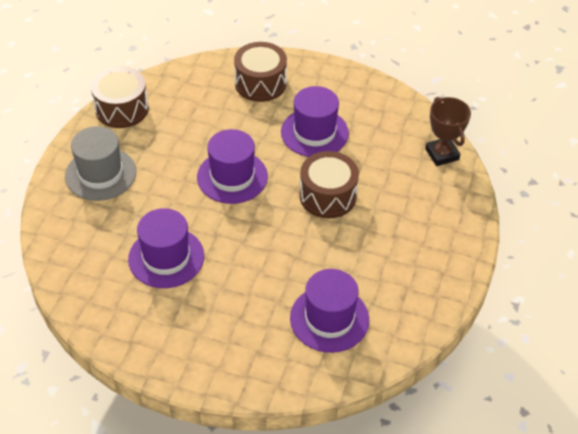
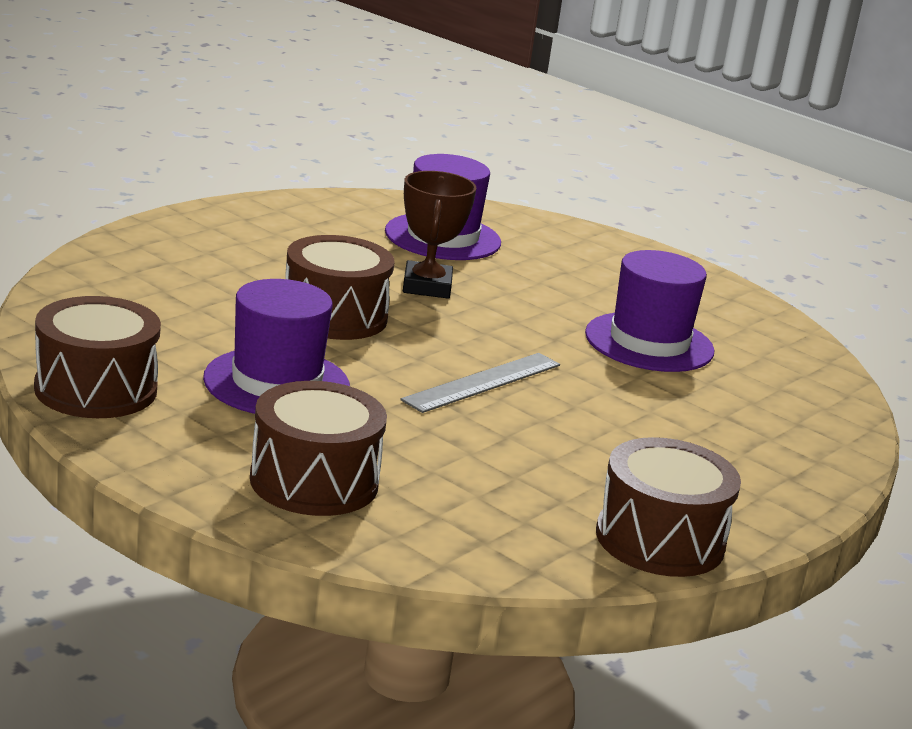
camera: 160 degrees left, 25 degrees down
grey hat [65,126,136,201] -> none
purple hat [197,129,268,204] -> grey ruler [400,353,560,413]
brown trophy [425,97,471,166] -> brown trophy moved to [403,171,477,299]
none -> brown drum [34,296,161,418]

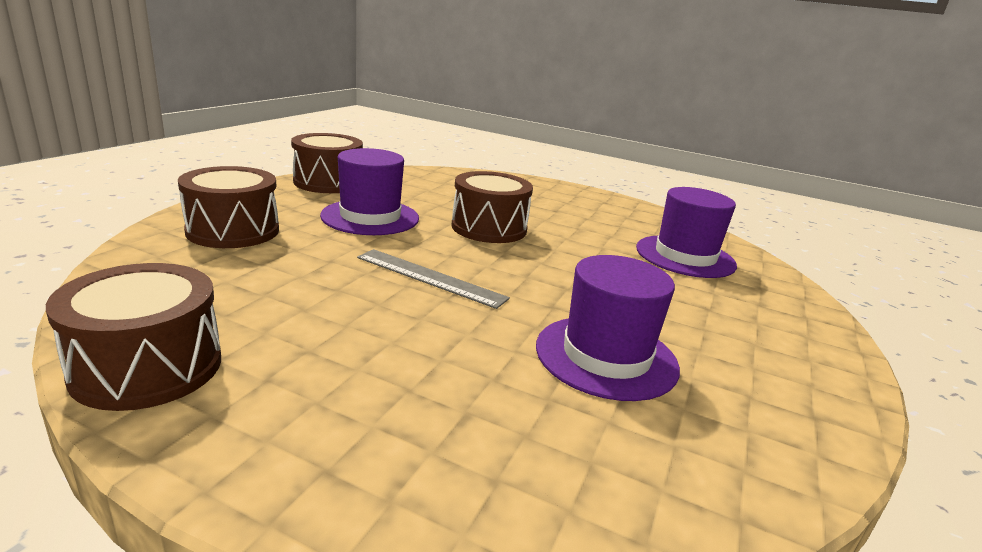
camera: 75 degrees right, 0 degrees up
brown trophy [403,171,477,299] -> none

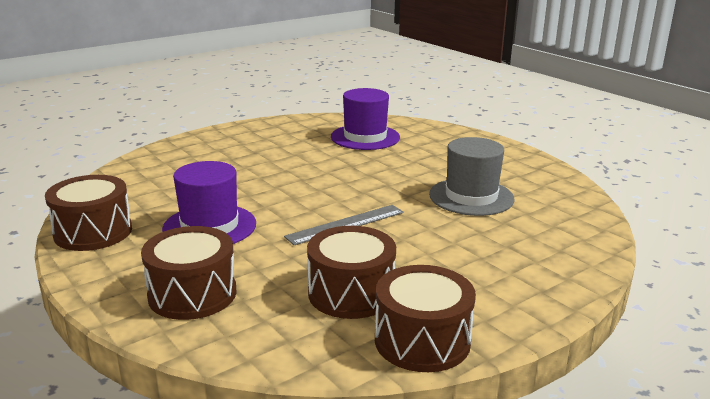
camera: 60 degrees left, 0 degrees up
brown drum [451,171,533,243] -> brown drum moved to [307,226,396,319]
purple hat [536,255,680,401] -> grey hat [429,137,514,216]

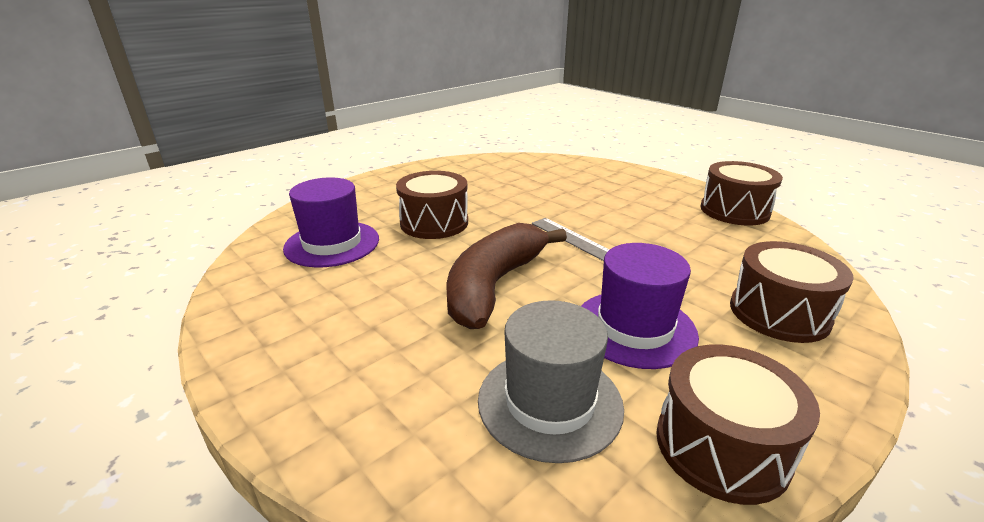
camera: 95 degrees left, 5 degrees up
brown drum [307,226,396,319] -> brown drum moved to [396,171,468,239]
grey hat [429,137,514,216] -> grey hat moved to [478,300,624,463]
none -> brown banana [446,223,567,329]

